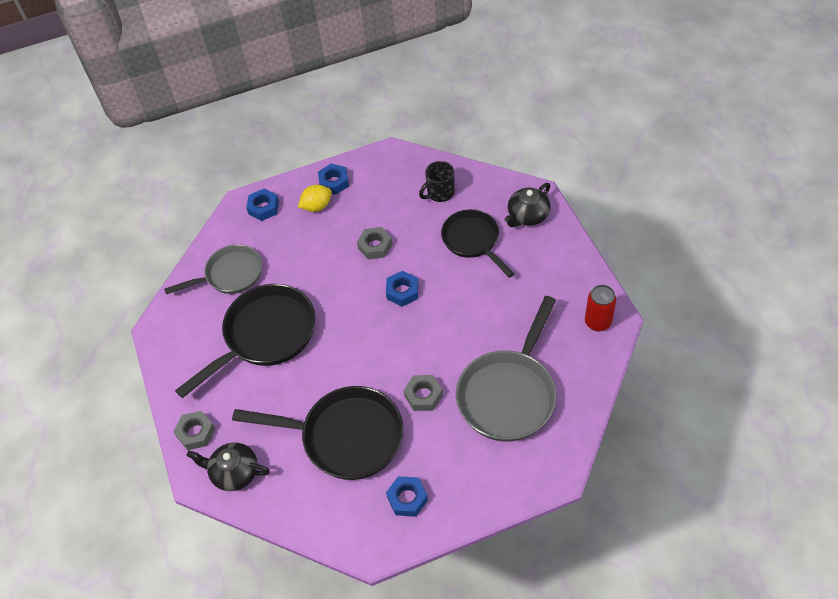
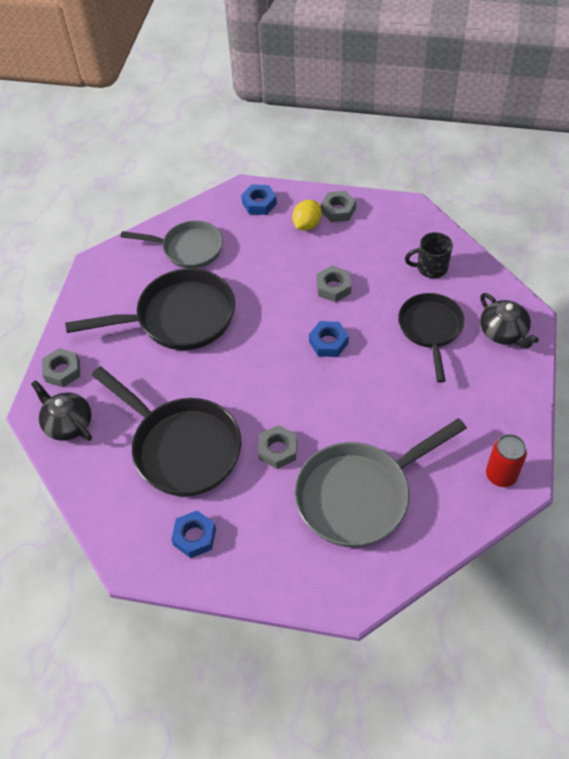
camera: 30 degrees right, 0 degrees up
yellow lemon [298,185,332,212] -> yellow lemon turned 60 degrees counterclockwise [292,200,322,230]
blue nut [318,164,349,195] -> grey nut [321,191,356,222]
black teapot [504,183,551,227] -> black teapot turned 105 degrees counterclockwise [480,293,539,348]

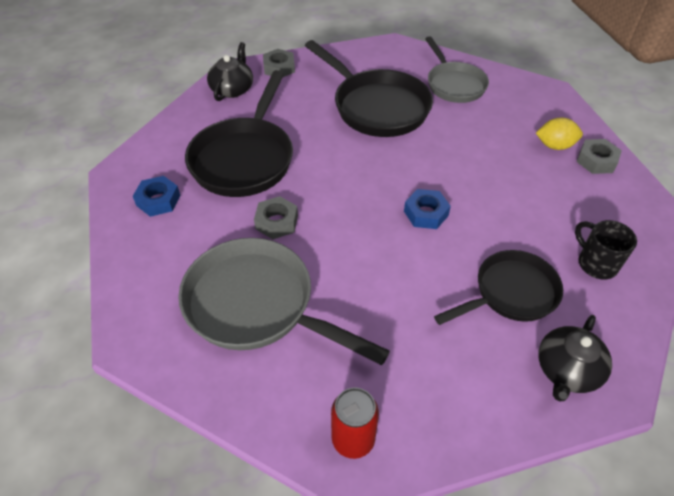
camera: 60 degrees right, 5 degrees down
blue nut [241,184,277,215] -> none
grey nut [317,266,351,302] -> none

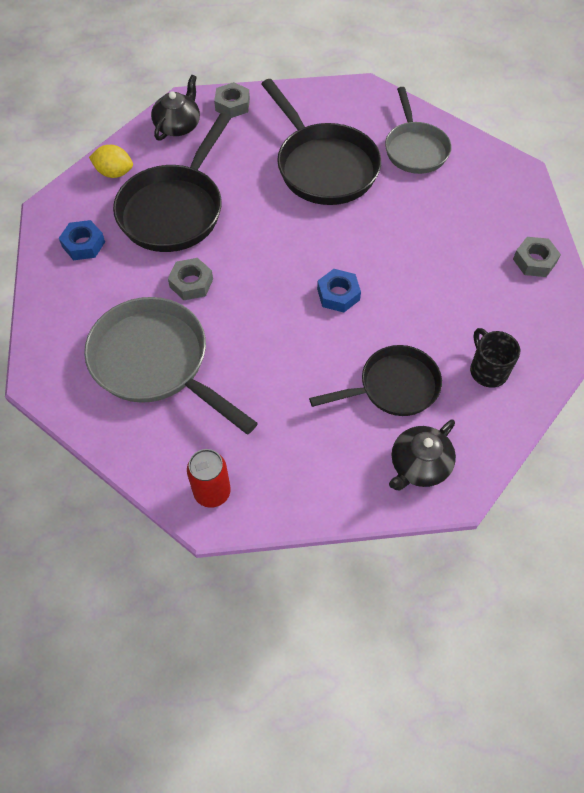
camera: 10 degrees right, 10 degrees up
yellow lemon [536,117,583,150] -> yellow lemon moved to [89,145,133,178]

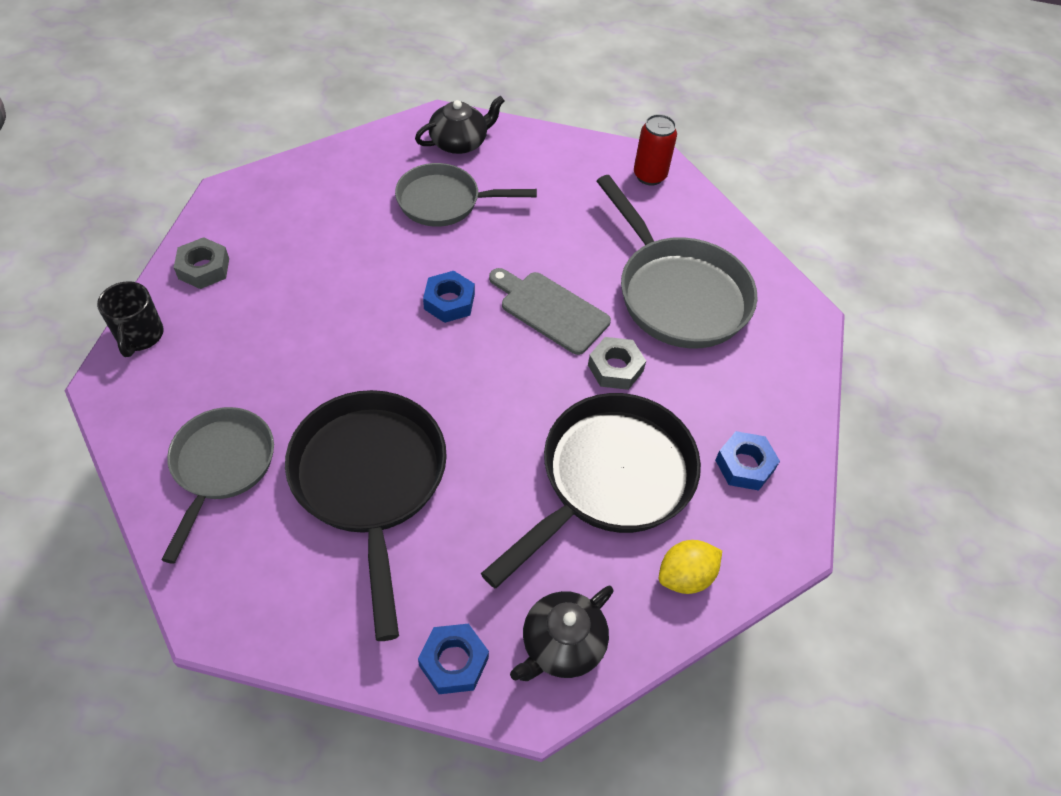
camera: 165 degrees left, 5 degrees down
yellow lemon [89,145,133,178] -> yellow lemon turned 60 degrees counterclockwise [659,540,722,594]
grey nut [214,82,250,118] -> blue nut [418,624,489,694]
black pan [309,345,442,416] -> grey pan [395,163,537,227]
black mug [470,328,520,388] -> black mug moved to [97,281,164,357]
none -> grey cutting board [489,268,611,355]

